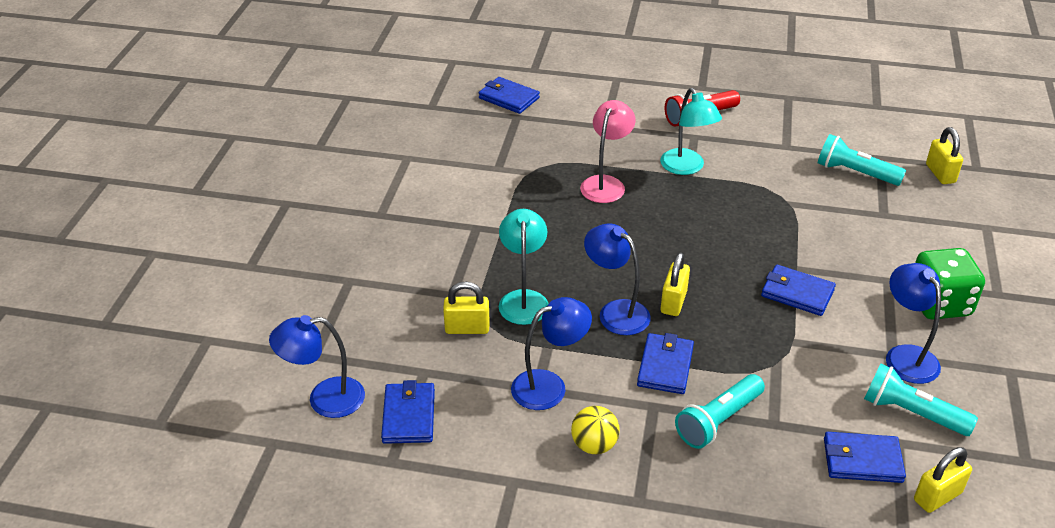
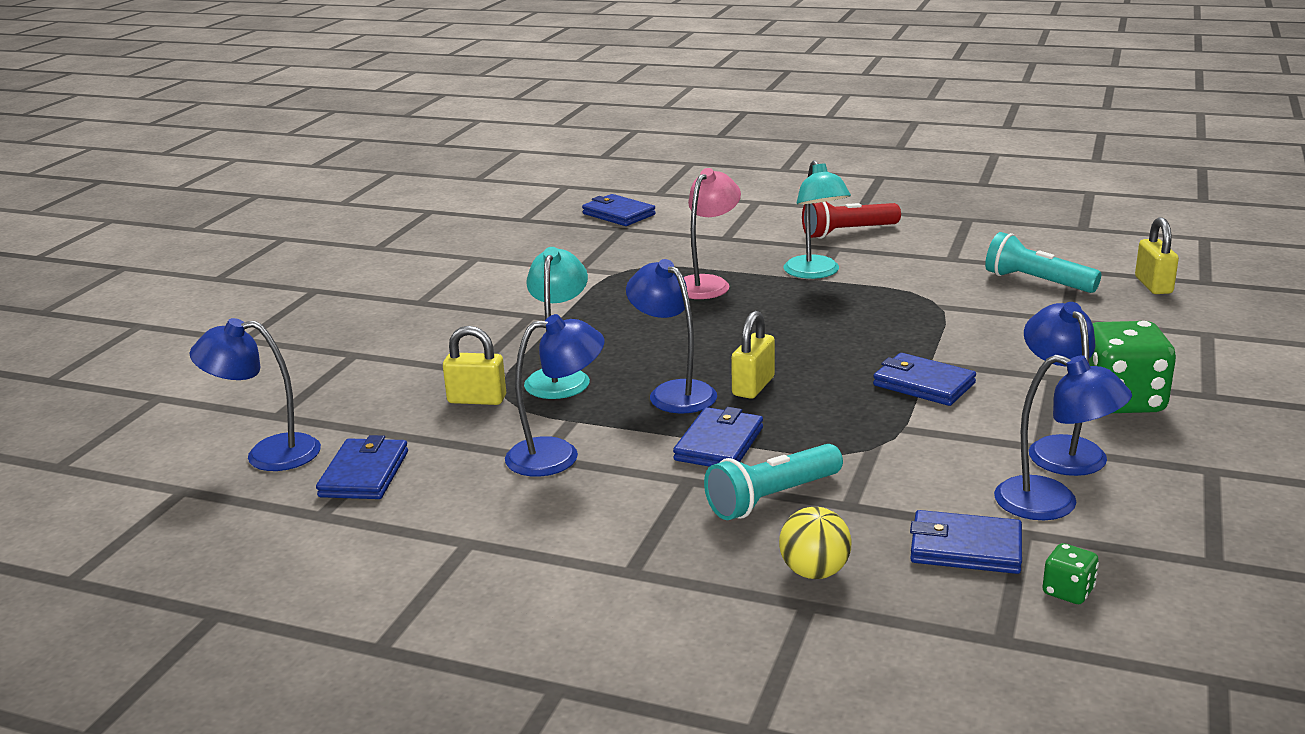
camera: 10 degrees right, 15 degrees down
yellow ball [571,406,620,454] -> yellow ball moved to [779,507,851,579]
turquoise flashlight [864,363,978,436] -> blue lamp [994,355,1132,520]
yellow padlock [914,447,972,513] -> green dice [1042,543,1099,604]

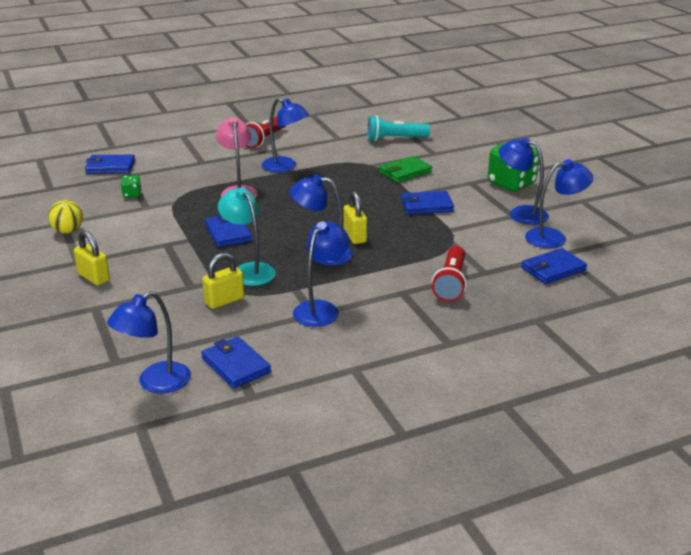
camera: 45 degrees left, 5 degrees up
blue wallet [673,407,763,467] -> blue wallet moved to [205,214,252,247]
turquoise flashlight [704,444,843,520] -> red flashlight [432,246,467,302]
yellow ball [779,507,851,579] -> yellow ball moved to [48,200,83,234]
turquoise lamp [784,160,851,279] -> blue lamp [262,98,309,173]
green dice [1042,543,1099,604] -> green dice moved to [121,175,142,198]
yellow padlock [1135,217,1179,294] -> yellow padlock moved to [74,230,110,285]
none -> green wallet [379,156,432,183]

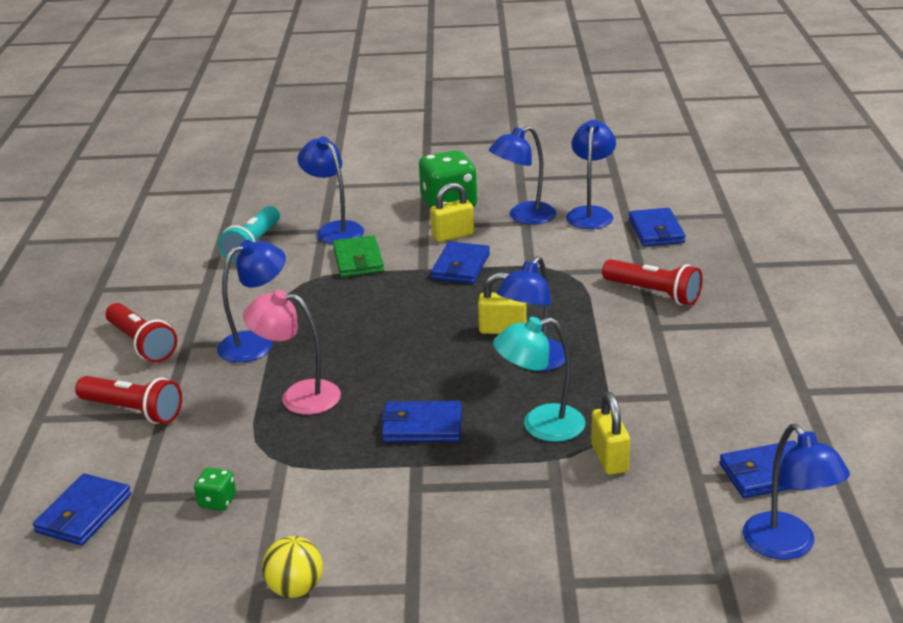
camera: 65 degrees left, 0 degrees up
yellow padlock [74,230,110,285] -> yellow padlock moved to [430,183,474,242]
blue lamp [293,221,350,327] -> blue lamp moved to [298,137,364,244]
none -> red flashlight [75,376,182,424]

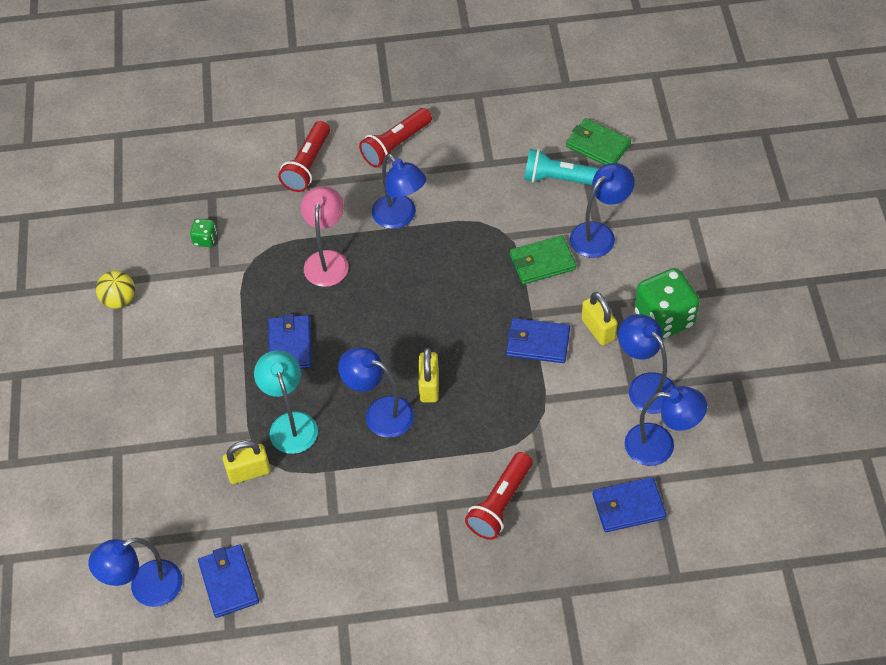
camera: 85 degrees right, 25 degrees up
blue wallet [33,473,131,546] -> none
none -> green wallet [566,118,631,165]

